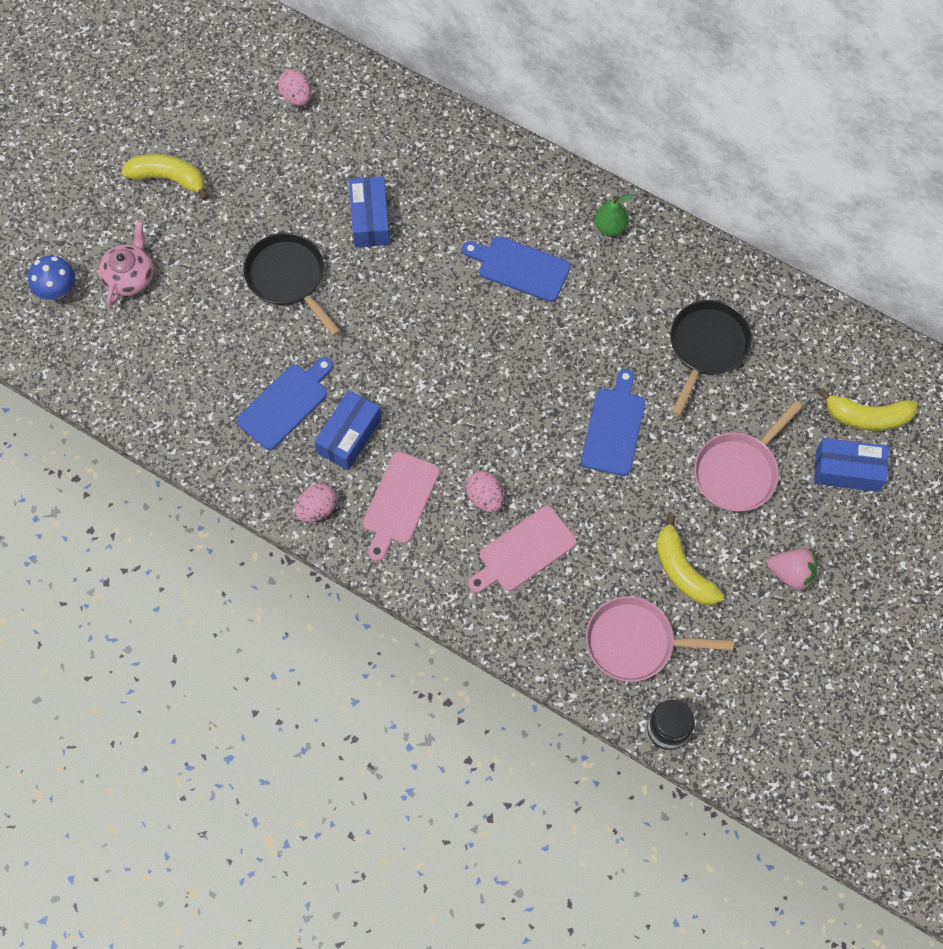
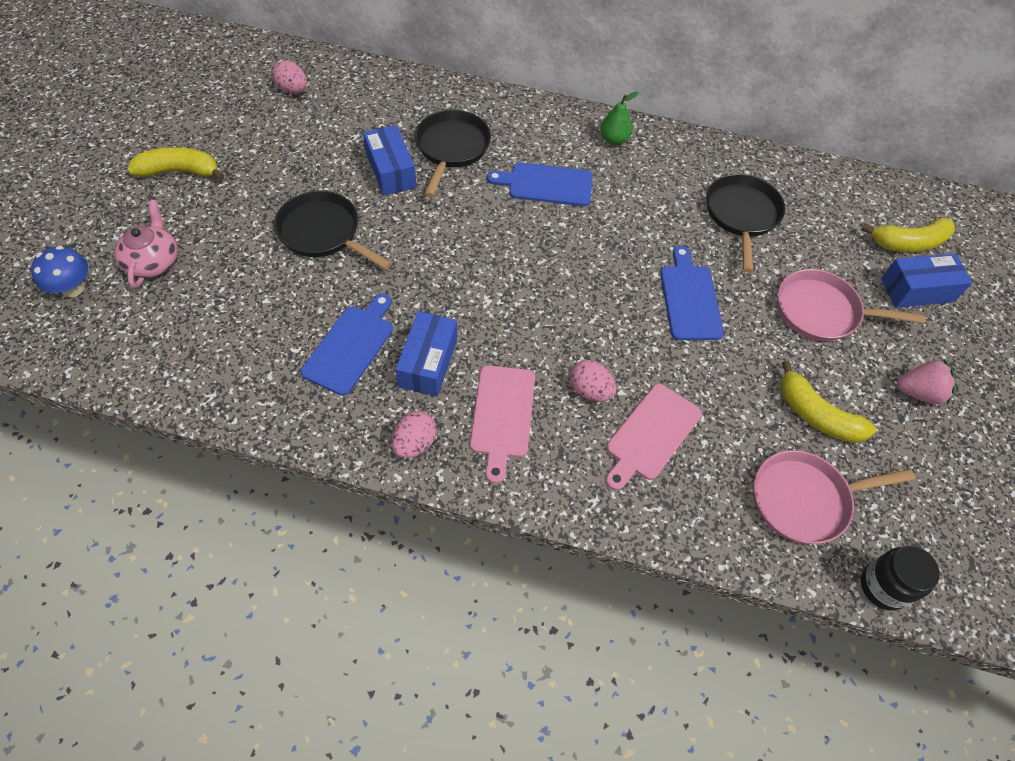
camera: 20 degrees left, 10 degrees down
pink pan [694,400,803,512] -> pink pan turned 75 degrees clockwise [778,269,926,341]
none -> black pan [415,110,491,197]

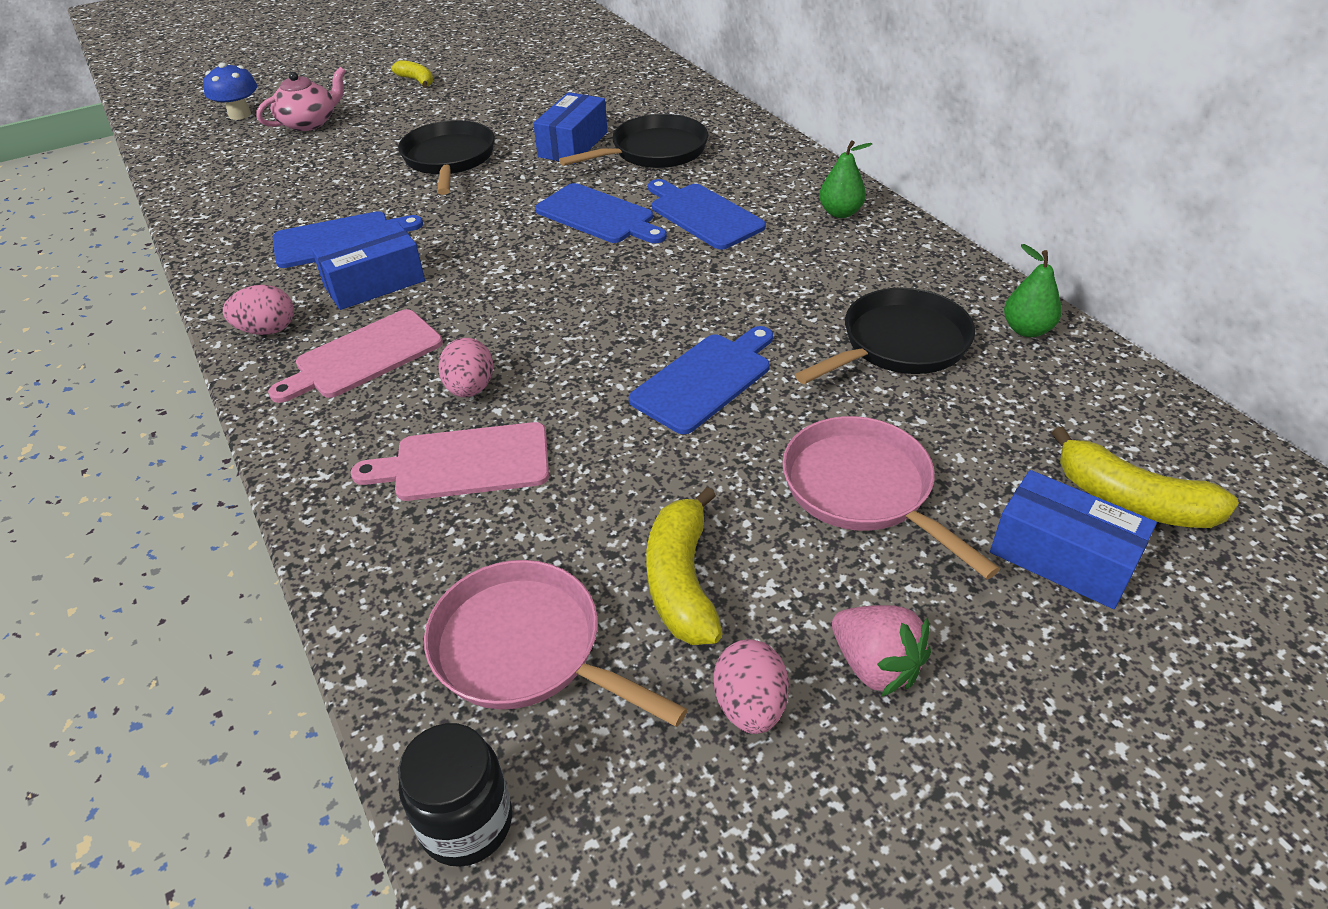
camera: 50 degrees right, 15 degrees down
yellow banana [127,147,224,180] -> yellow banana [391,60,433,88], size x0.63
pink egg [272,61,307,94] -> pink egg moved to [714,639,789,734]
none -> blue cutting board [535,183,667,243]
none -> green pear [1004,244,1062,337]

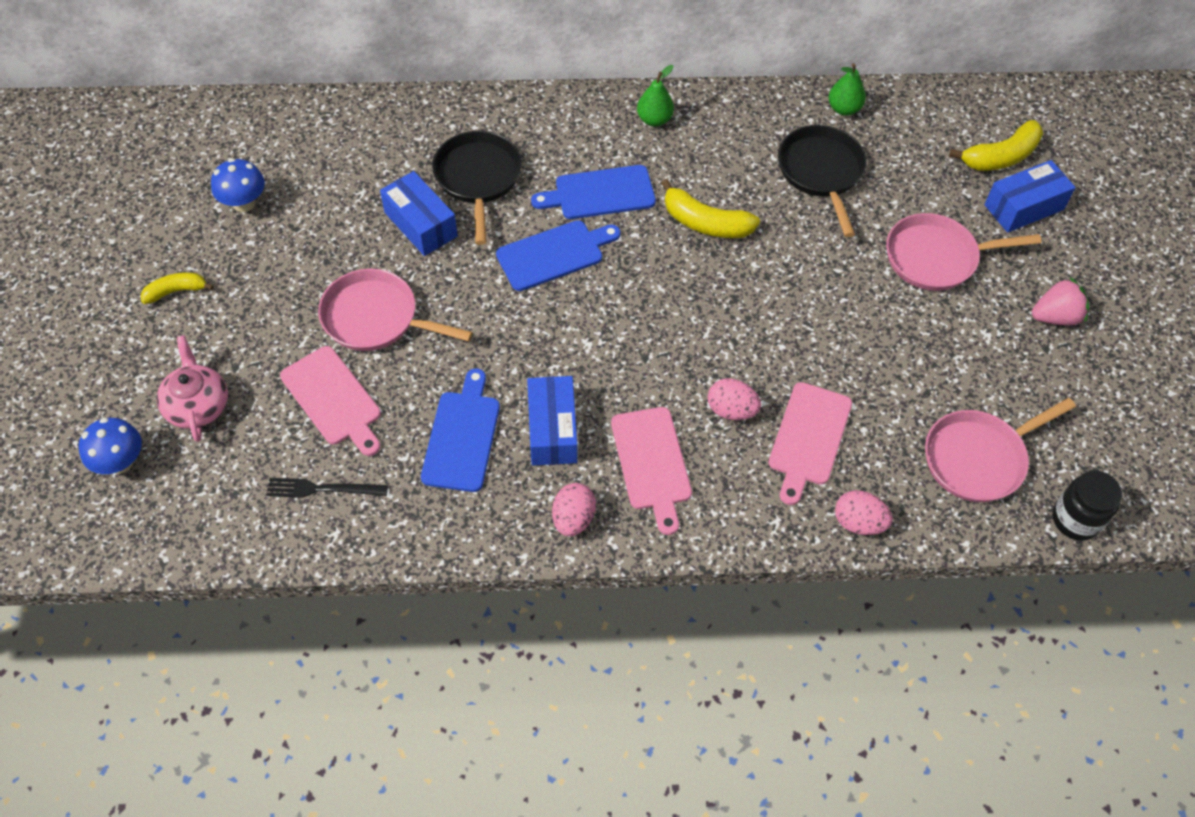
camera: 65 degrees left, 15 degrees up
black pan [398,120,495,195] -> pink pan [318,269,473,351]
blue cutting board [629,326,773,434] -> none
yellow banana [646,487,723,645] -> yellow banana moved to [661,179,760,238]
pink egg [714,639,789,734] -> pink egg moved to [835,490,893,535]
none -> blue mushroom [211,158,265,212]
none -> black fork [266,478,388,498]
none -> pink cutting board [280,346,381,456]

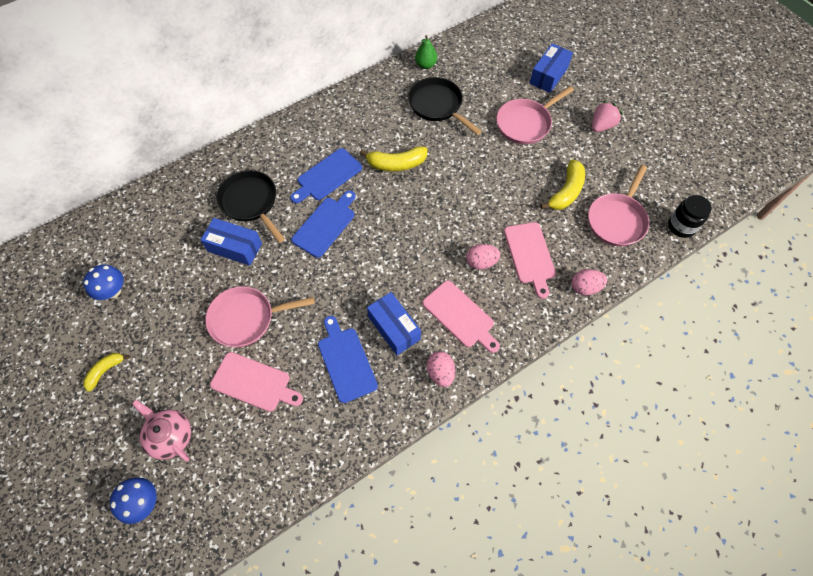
camera: 30 degrees left, 5 degrees up
black fork [266,478,388,498] -> none
green pear [637,65,674,127] -> none
yellow banana [949,120,1043,171] -> yellow banana moved to [540,159,585,210]

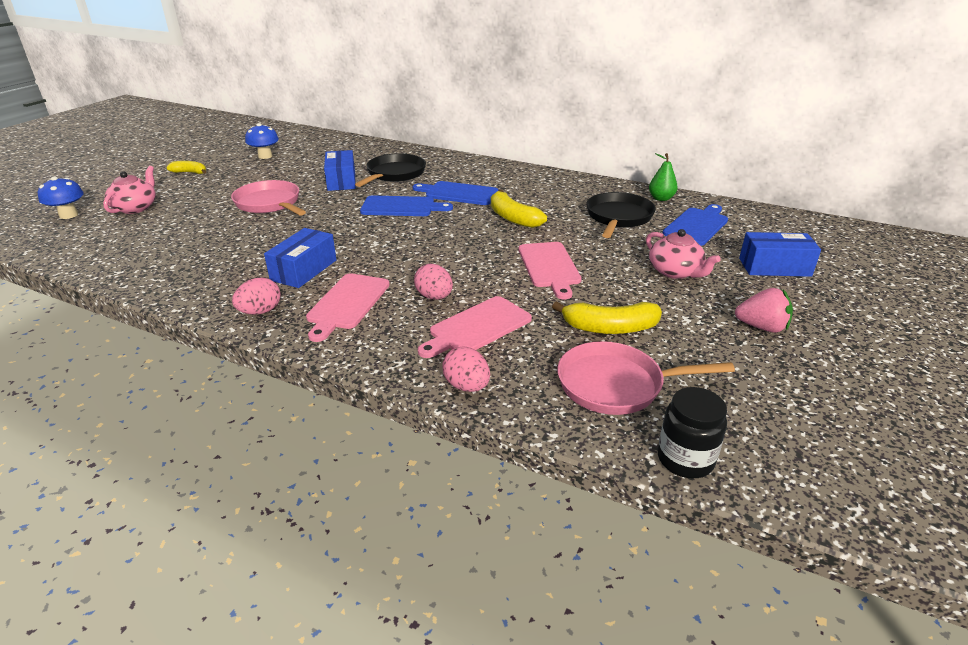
camera: 60 degrees right, 30 degrees down
pink cutting board [210,352,303,412] -> pink cutting board moved to [519,242,582,299]
blue cutting board [318,316,378,403] -> blue cutting board moved to [662,204,728,246]
pink pan [496,86,574,144] -> pink teapot [646,229,721,279]

